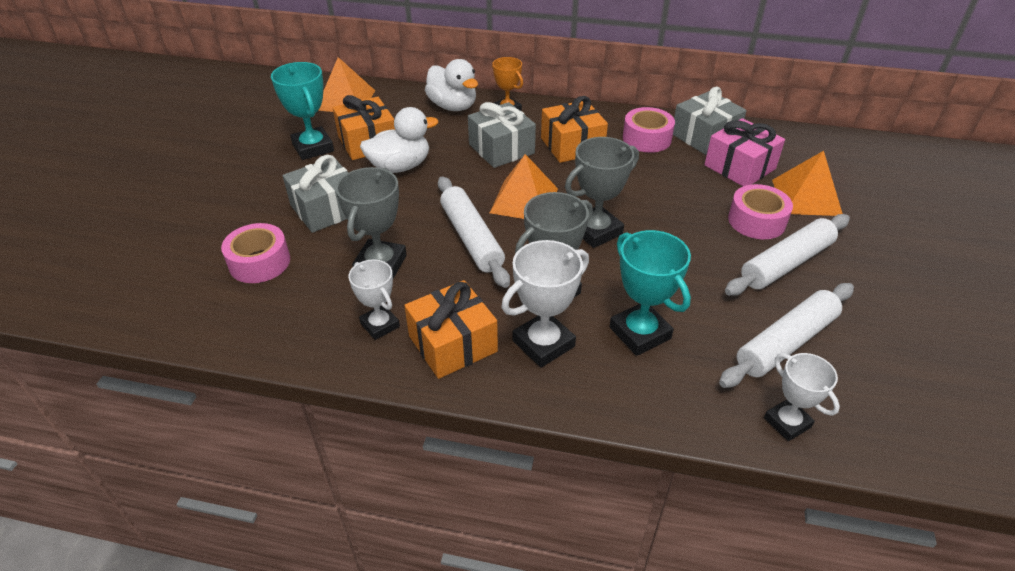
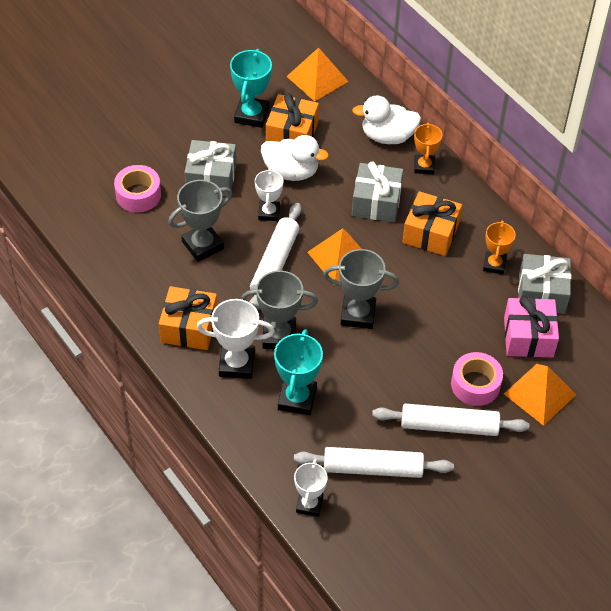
camera: 40 degrees right, 10 degrees up
white trophy [348,259,400,340] -> white trophy moved to [255,168,283,221]
white duck [425,59,478,111] -> white duck turned 90 degrees clockwise [352,96,421,144]
pink tape [623,107,675,153] -> orange trophy [483,221,516,275]

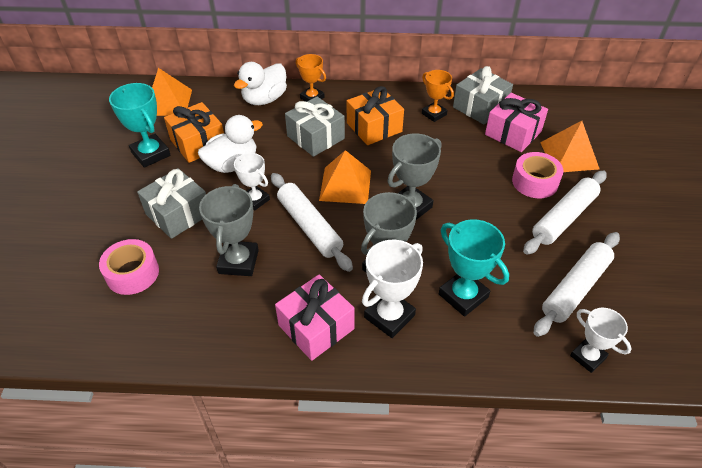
camera: 50 degrees left, 5 degrees down
orange gift [159,286,217,350] -> pink gift [275,274,355,361]

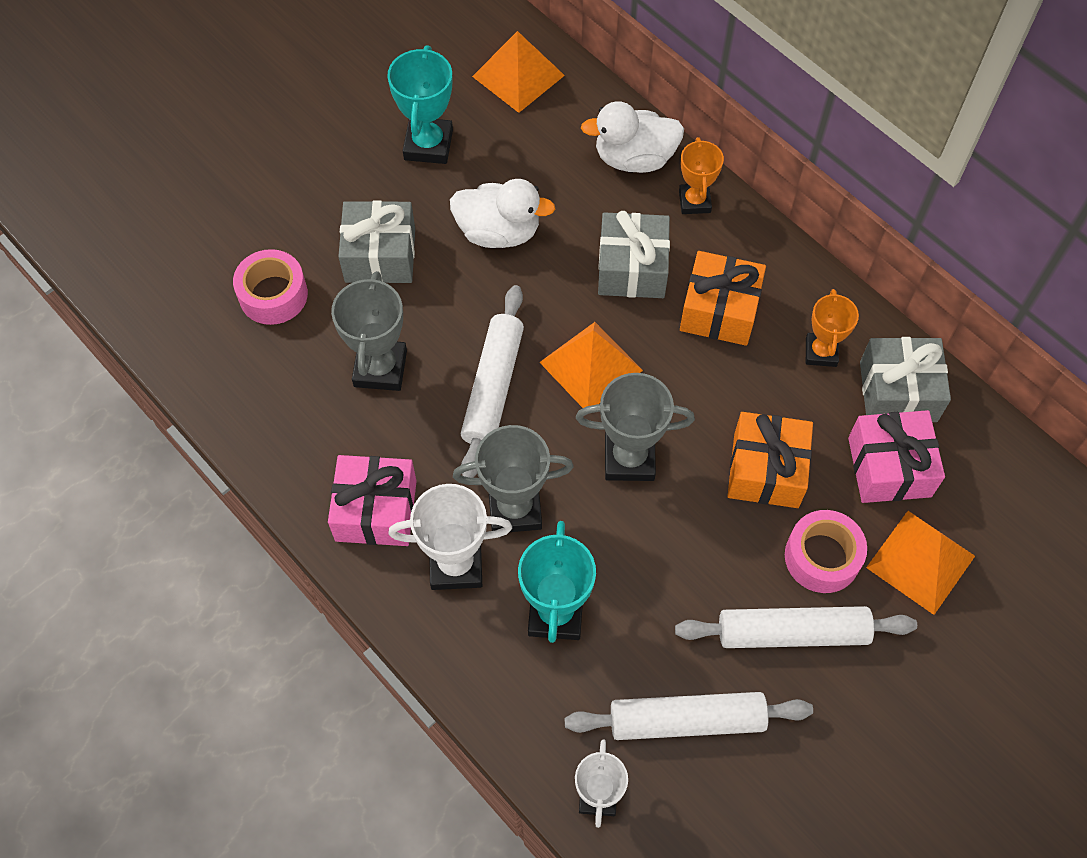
camera: 45 degrees right, 15 degrees up
orange gift [164,102,224,163] -> orange gift moved to [728,412,813,508]
grey trophy [199,184,259,276] -> grey trophy turned 45 degrees counterclockwise [331,271,407,391]
white trophy [234,153,270,210] -> none

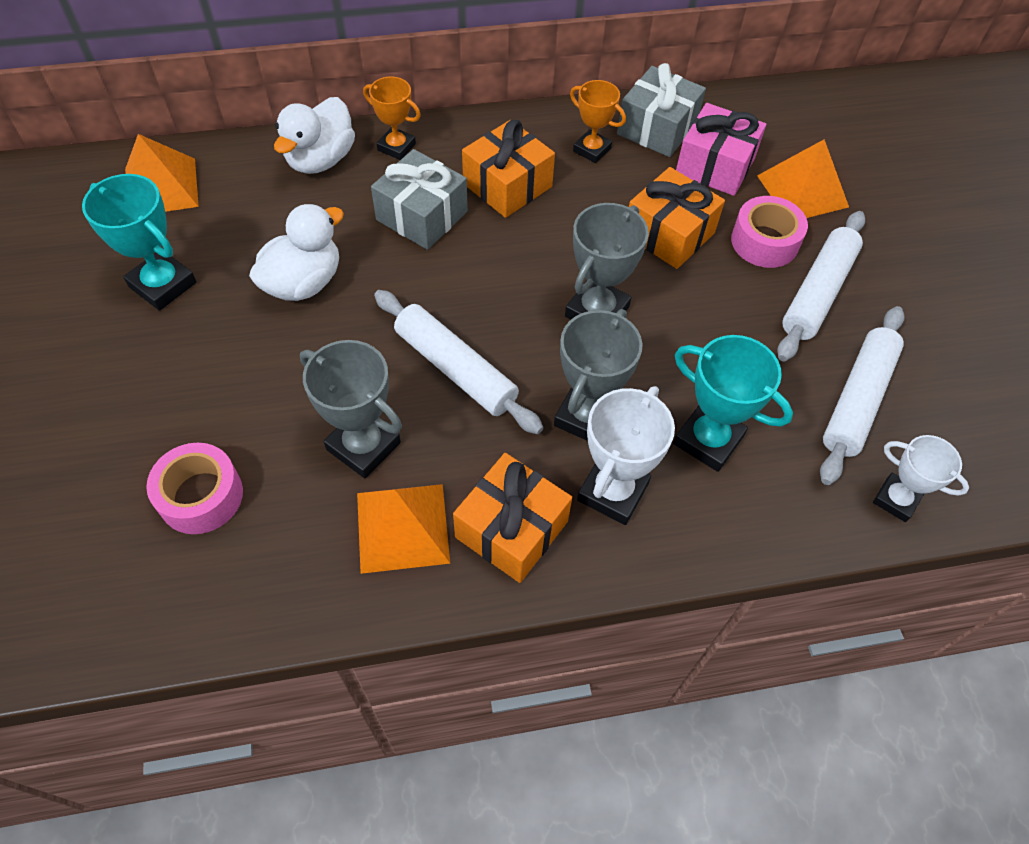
camera: 60 degrees left, 5 degrees down
pink gift [328,455,417,546] -> orange gift [453,453,572,583]
grey gift [338,200,415,283] -> none
orange pyramid [539,322,643,408] -> orange pyramid moved to [357,484,450,574]

